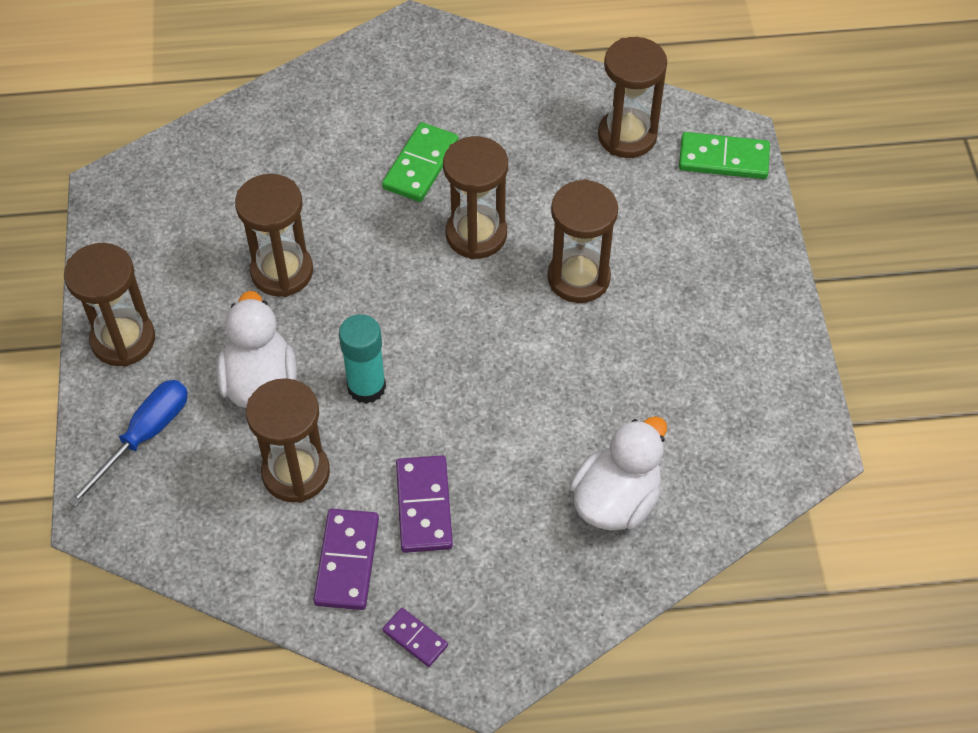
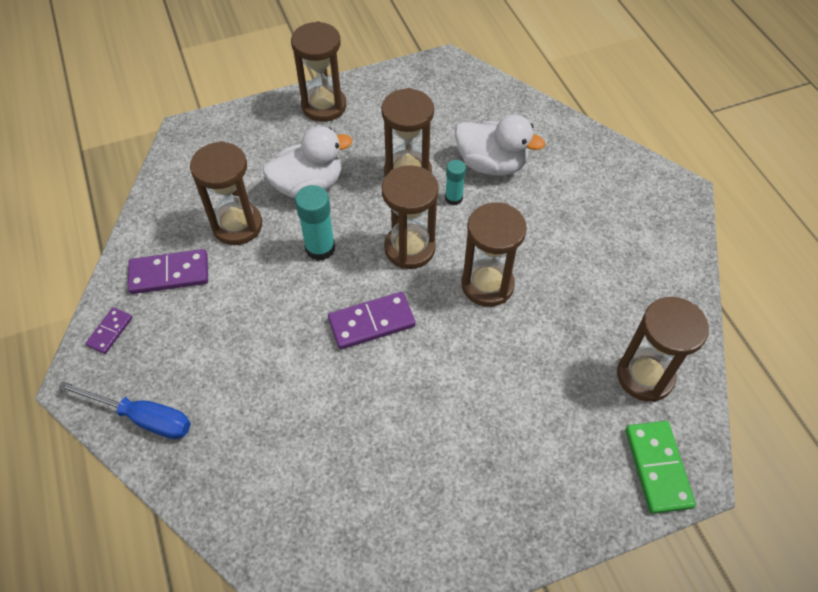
camera: 75 degrees right, 0 degrees up
blue screwdriver [68,380,188,507] -> blue screwdriver moved to [58,381,191,439]
green domino [382,122,459,202] -> none
purple domino [396,455,453,553] -> purple domino moved to [328,292,416,350]
brown hourglass [548,179,618,303] -> brown hourglass moved to [382,165,439,269]
white duck [570,416,667,530] -> white duck moved to [455,115,545,176]
none -> turquoise glue stick [445,160,466,205]

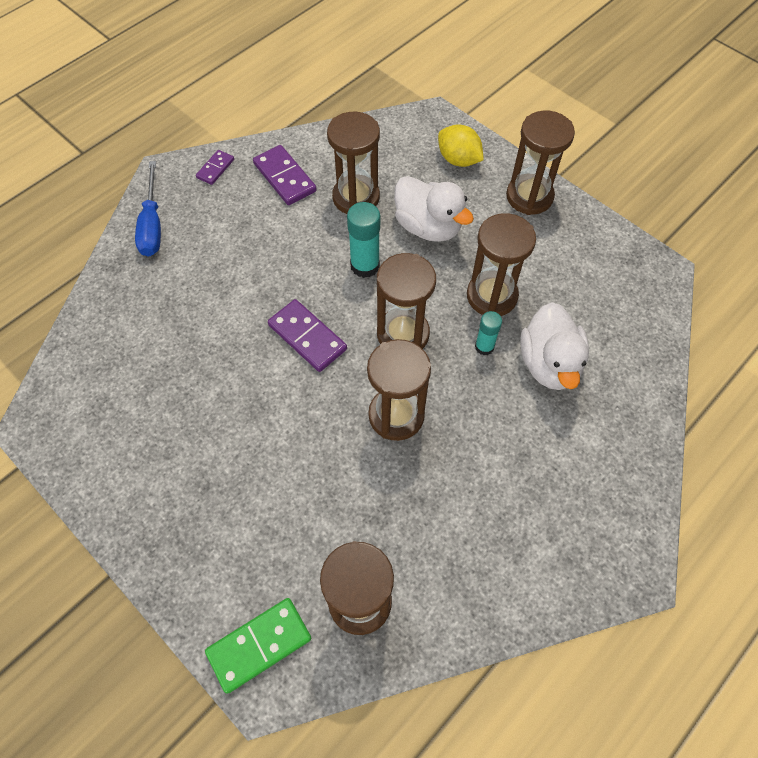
camera: 65 degrees right, 5 degrees up
purple domino [85,307,133,354] -> purple domino turned 60 degrees counterclockwise [196,150,234,185]
none -> yellow lemon [438,124,484,167]

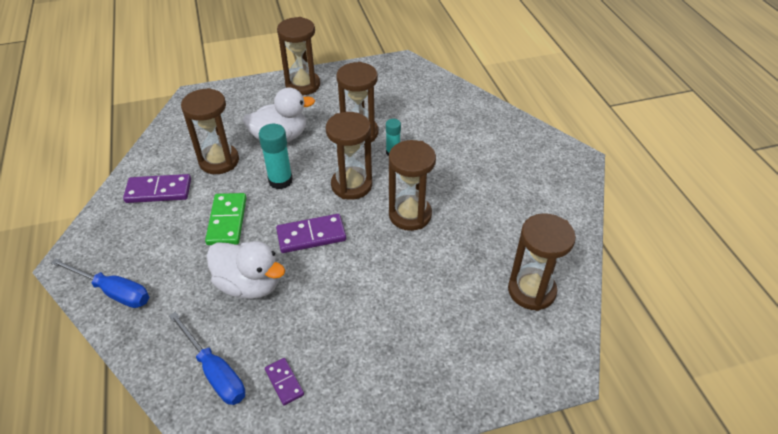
camera: 60 degrees left, 15 degrees down
purple domino [196,150,234,185] -> purple domino moved to [265,358,304,406]
green domino [205,598,311,694] -> green domino moved to [205,193,246,245]
yellow lemon [438,124,484,167] -> none
white duck [520,302,589,390] -> white duck moved to [207,241,285,299]
none -> blue screwdriver [169,312,245,405]

